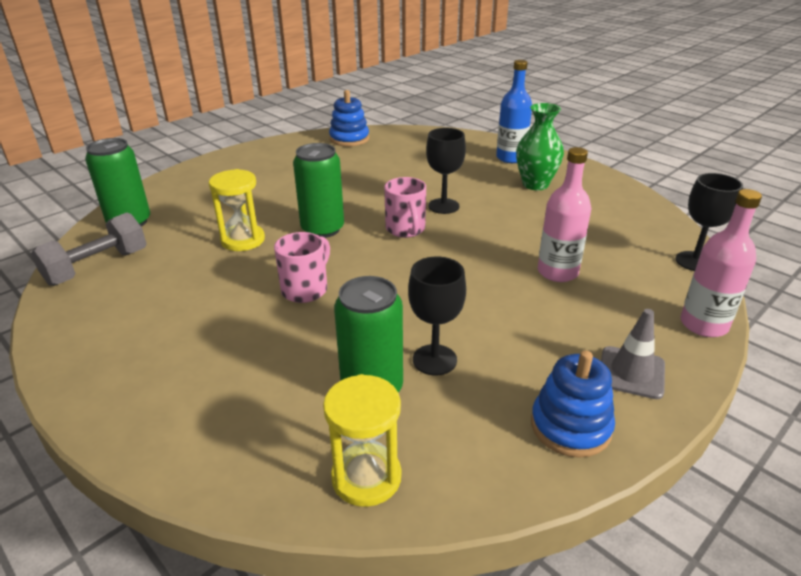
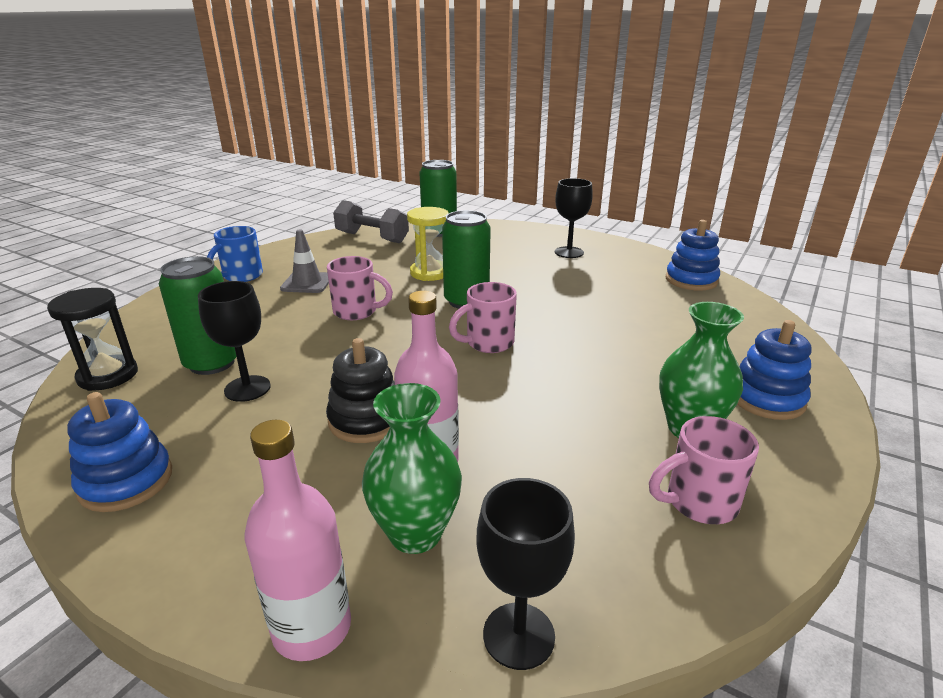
camera: 75 degrees right, 5 degrees down
yellow hourglass [323,374,401,507] -> black hourglass [47,288,138,391]
black goblet [426,128,466,214] -> black goblet moved to [555,178,593,258]
blue bottle [496,60,532,163] -> blue stacking toy [737,320,812,420]
grey traffic cone [601,309,665,399] -> grey traffic cone moved to [280,229,329,293]
none -> blue mug [207,226,263,282]
none -> black stacking toy [326,338,395,443]
none -> green vase [362,383,462,554]
none -> pink mug [649,416,759,524]

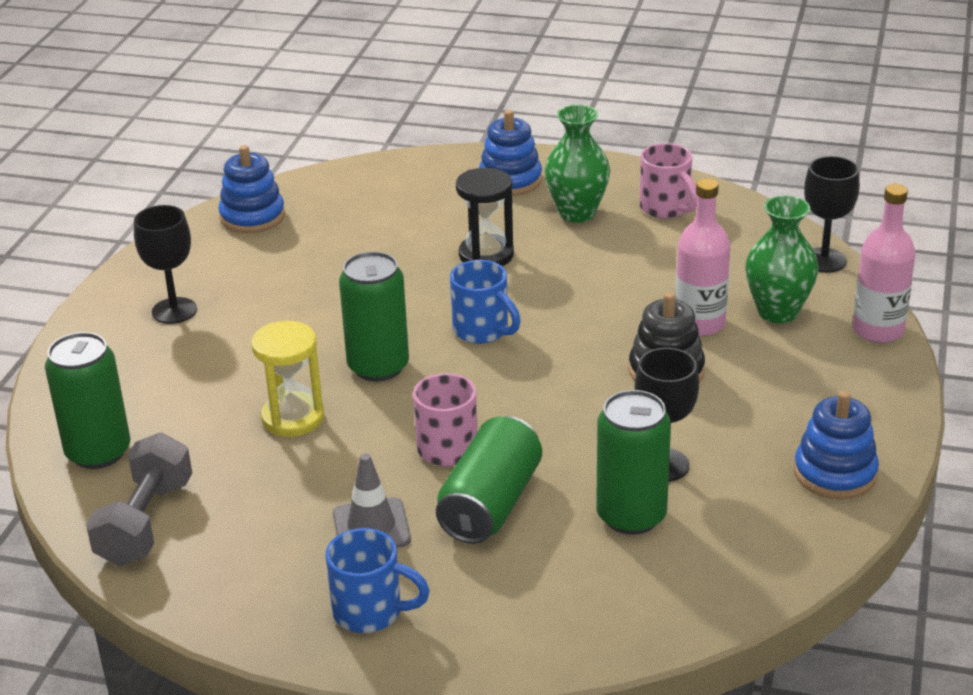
camera: 105 degrees left, 5 degrees up
black hourglass [47,288,138,391] -> black hourglass moved to [456,168,514,266]
pink mug [449,282,517,353] -> blue mug [450,260,521,344]
none -> green can [436,416,542,544]

